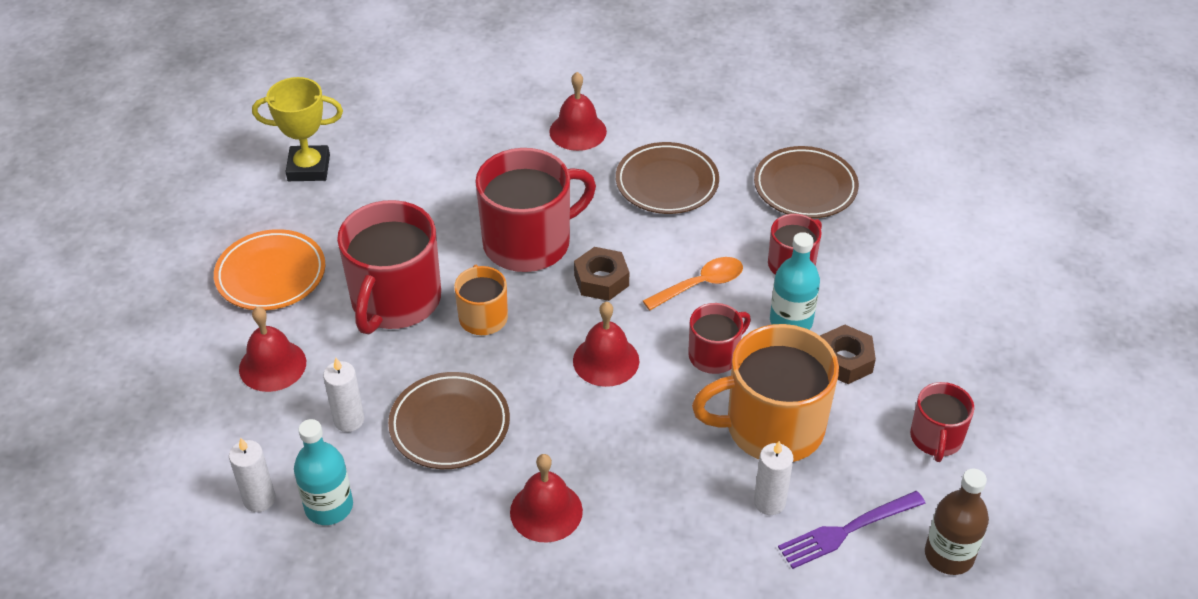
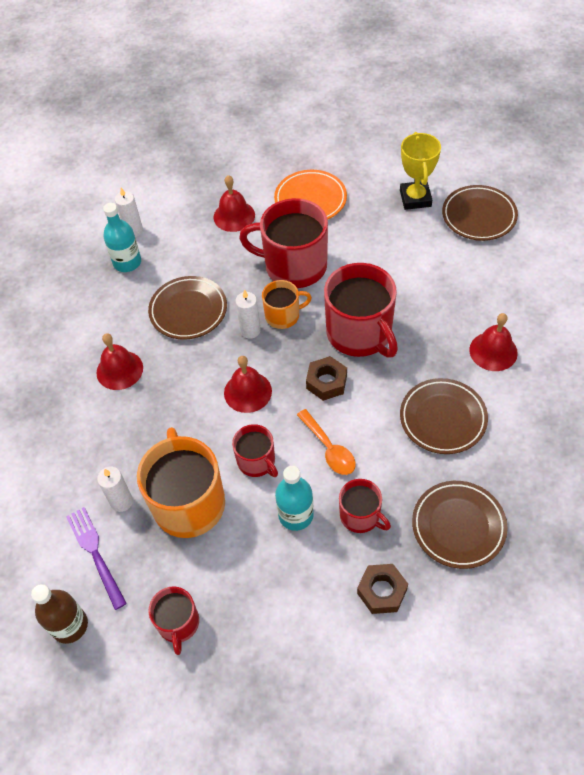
camera: 90 degrees right, 10 degrees up
white candle [323,358,364,432] -> white candle moved to [235,289,261,339]
brown nut [820,325,876,384] -> brown nut moved to [357,564,408,614]
red mug [910,382,974,462] -> red mug turned 105 degrees counterclockwise [148,586,199,655]
none -> brown plate [442,185,518,241]

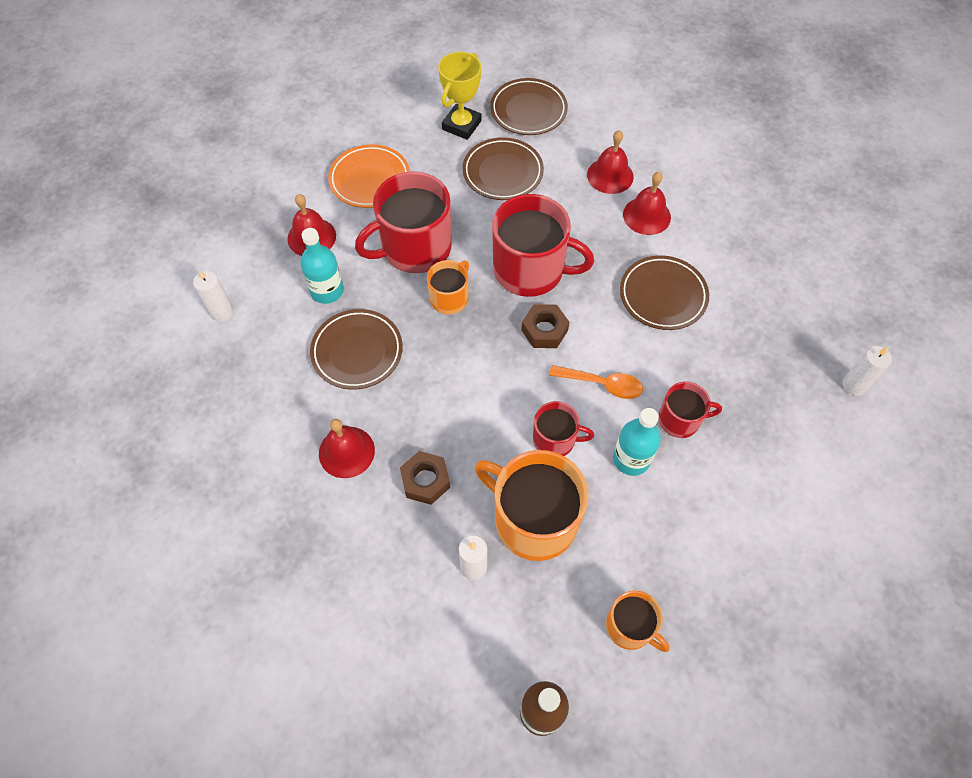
camera: 45 degrees left, 5 degrees up
purple fork [66,507,127,610] -> none
turquoise bottle [103,203,141,272] -> turquoise bottle moved to [301,228,344,304]
red mug [148,586,199,655] -> orange mug [606,590,670,652]
red bell [224,356,272,413] -> red bell moved to [587,130,634,194]
white candle [235,289,261,339] -> white candle moved to [842,346,892,395]
brown nut [357,564,408,614] -> brown nut moved to [400,451,450,505]
yellow trophy [400,132,441,210] -> yellow trophy turned 75 degrees clockwise [438,52,482,140]
brown plate [412,481,508,569] -> brown plate moved to [463,137,544,200]

